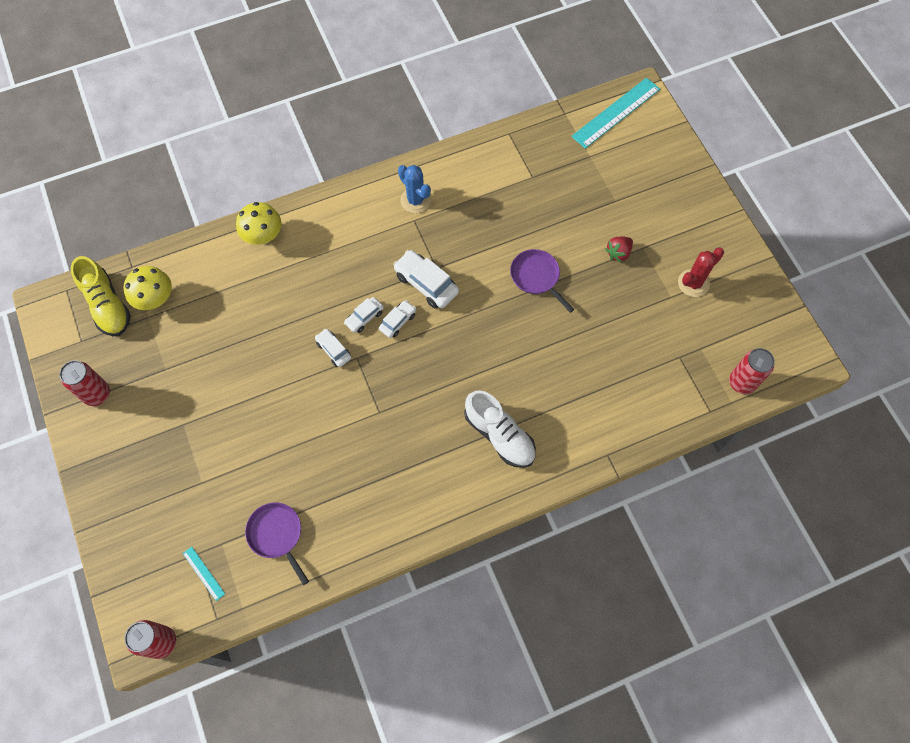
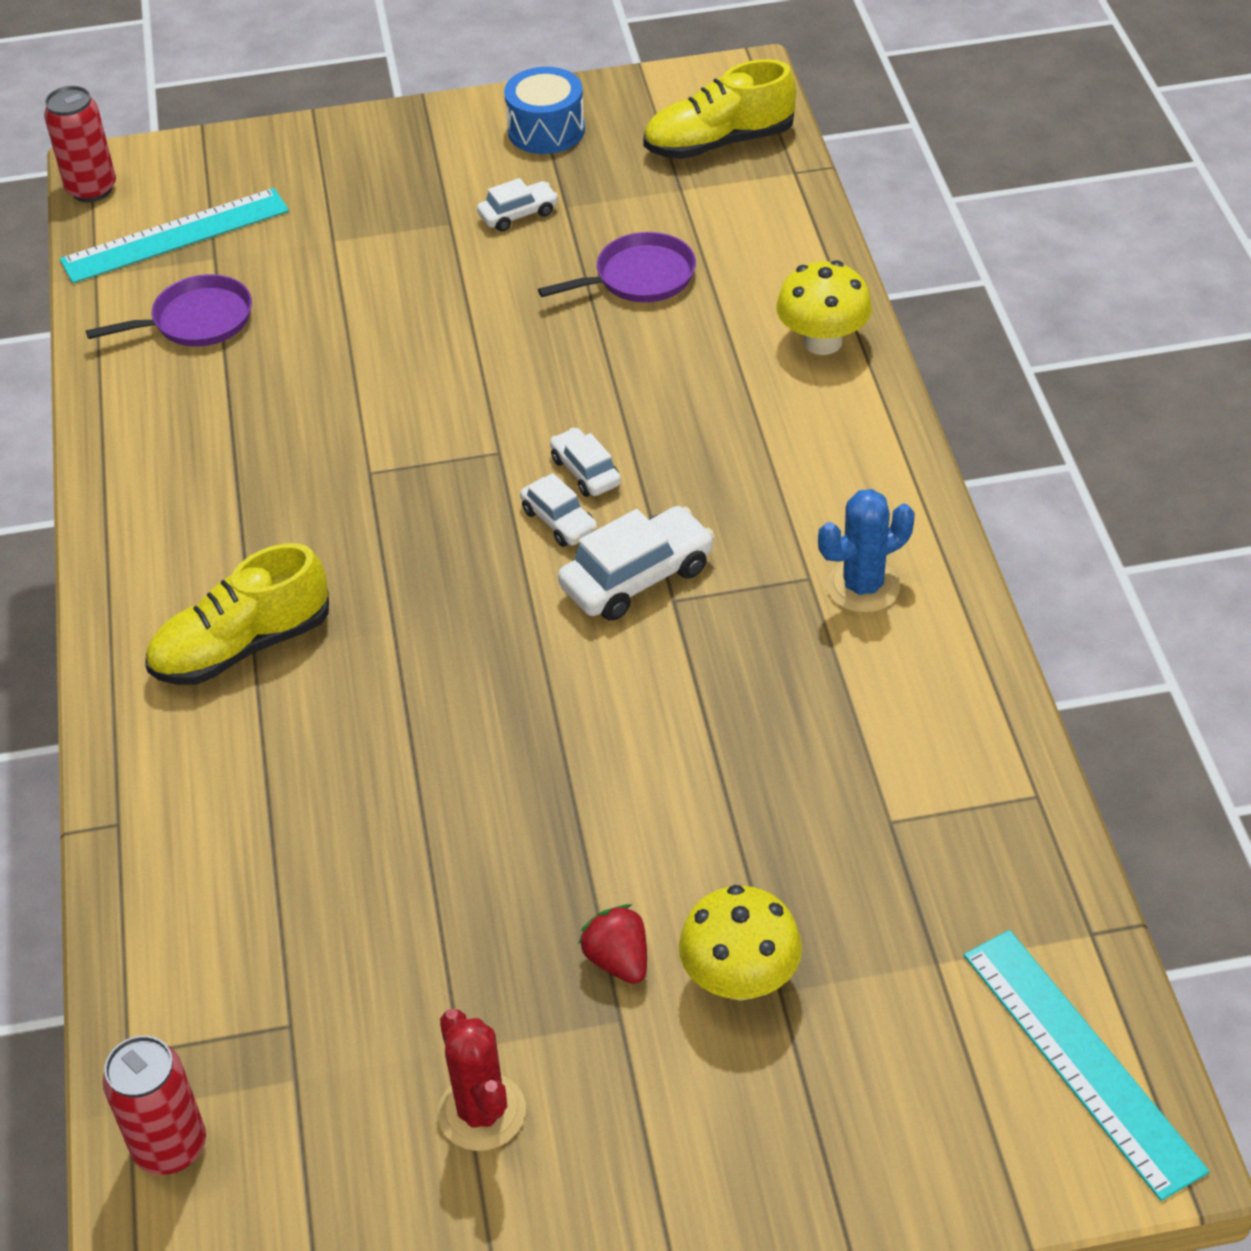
camera: 105 degrees right, 20 degrees down
red can [60,360,110,406] -> blue drum [504,67,585,154]
yellow mushroom [123,266,172,310] -> yellow mushroom moved to [679,885,802,1001]
turquoise ruler [183,547,225,601] -> turquoise ruler [60,188,289,283], size x2.19
white car [315,329,351,367] -> white car moved to [477,178,558,232]
white shoe [464,390,536,468] -> yellow shoe [145,543,329,685]
purple pan [510,249,574,313] -> purple pan moved to [538,232,696,302]

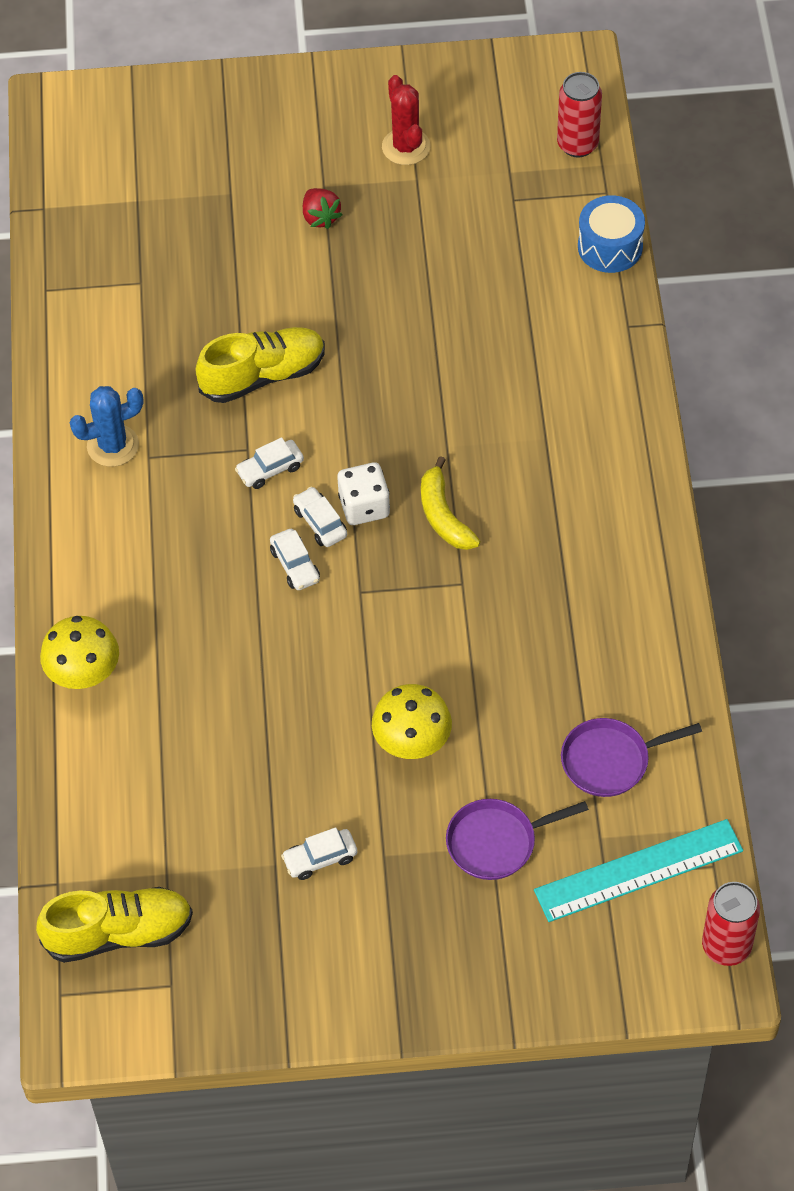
camera: 175 degrees left, 10 degrees up
yellow shoe [145,543,329,685] -> yellow shoe moved to [195,327,325,403]
blue drum [504,67,585,154] -> blue drum moved to [578,195,645,273]
purple pan [538,232,696,302] -> purple pan moved to [446,799,589,880]
white car [558,506,715,621] -> white car [235,437,304,489], size x0.59
yellow mushroom [679,885,802,1001] -> yellow mushroom moved to [372,684,452,759]
turquoise ruler [964,930,1210,1201] -> none
none -> white dice [337,462,390,525]
none -> yellow banana [421,456,480,550]

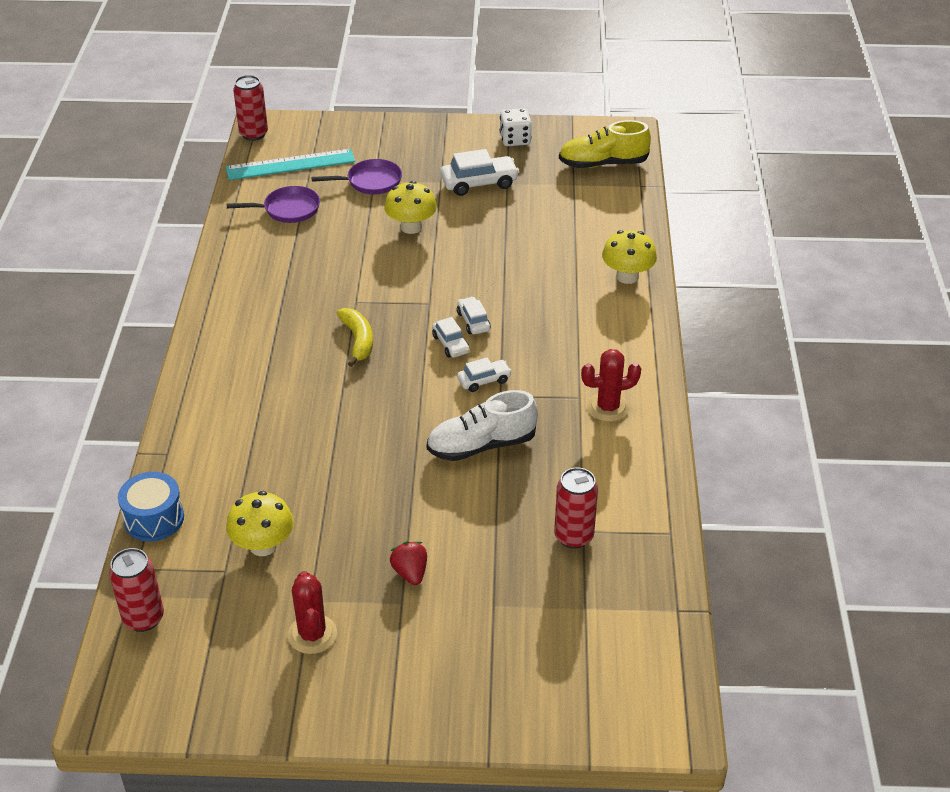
camera: 175 degrees left, 15 degrees down
blue cactus [70,386,143,467] -> red cactus [581,349,641,422]
yellow shoe [195,327,325,403] -> white shoe [427,390,538,461]
white car [281,827,357,880] -> white car [441,149,520,196], size x1.69
white dice [337,462,390,525] -> white dice moved to [500,108,532,146]
none -> yellow mushroom [226,491,294,556]
none -> red can [554,467,598,549]

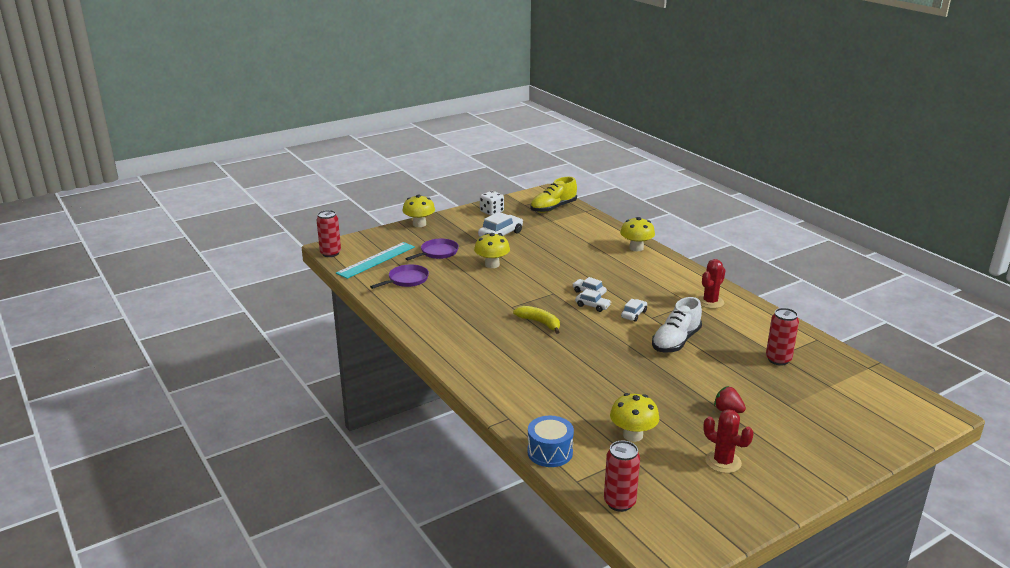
camera: 35 degrees left, 15 degrees down
none -> yellow mushroom [402,194,435,227]

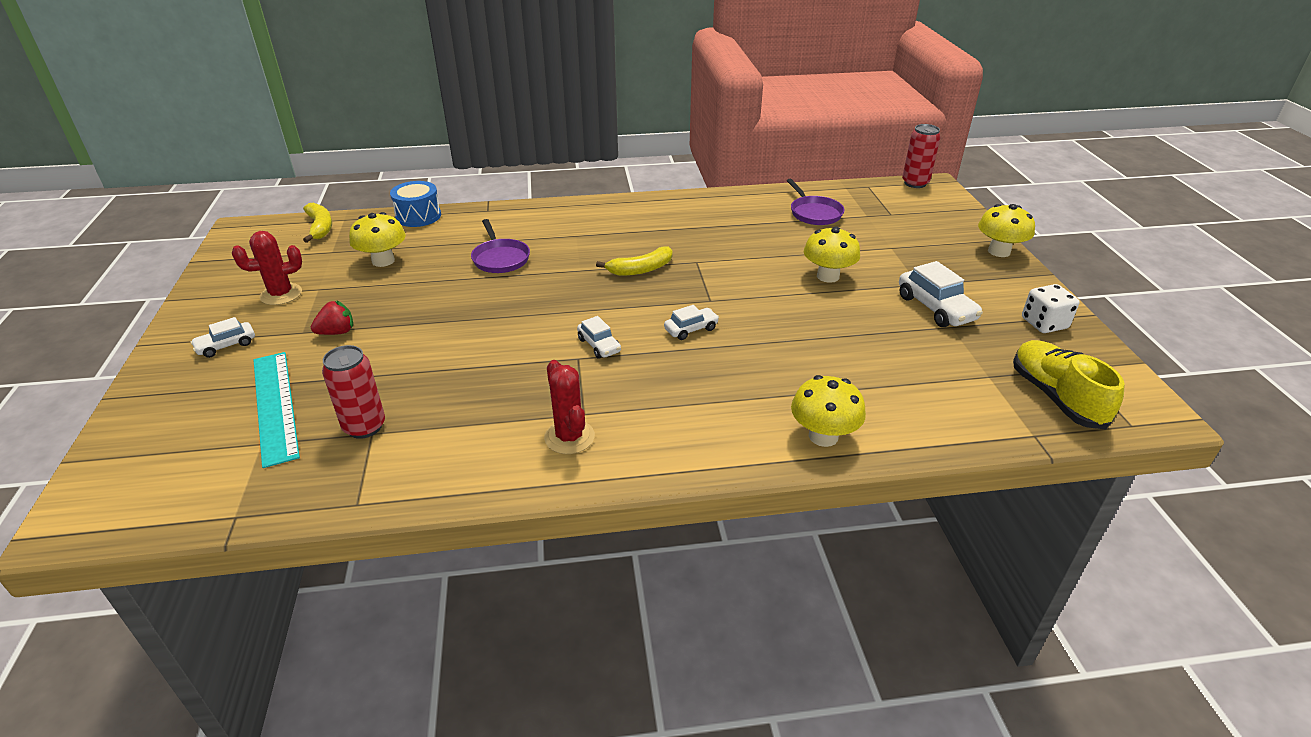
camera: 115 degrees right, 10 degrees up
turquoise ruler [336,242,415,279] -> turquoise ruler moved to [253,352,300,468]
purple pan [405,239,459,261] -> purple pan moved to [471,219,530,273]
white car [575,289,611,312] -> white car moved to [190,317,255,358]
red can [604,441,640,512] -> yellow banana [303,203,332,243]
white shoe [652,297,702,353] -> none

